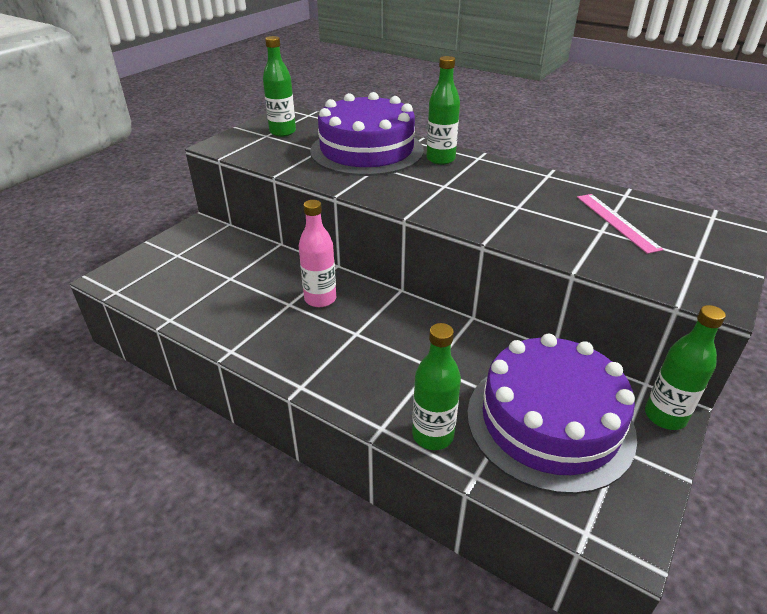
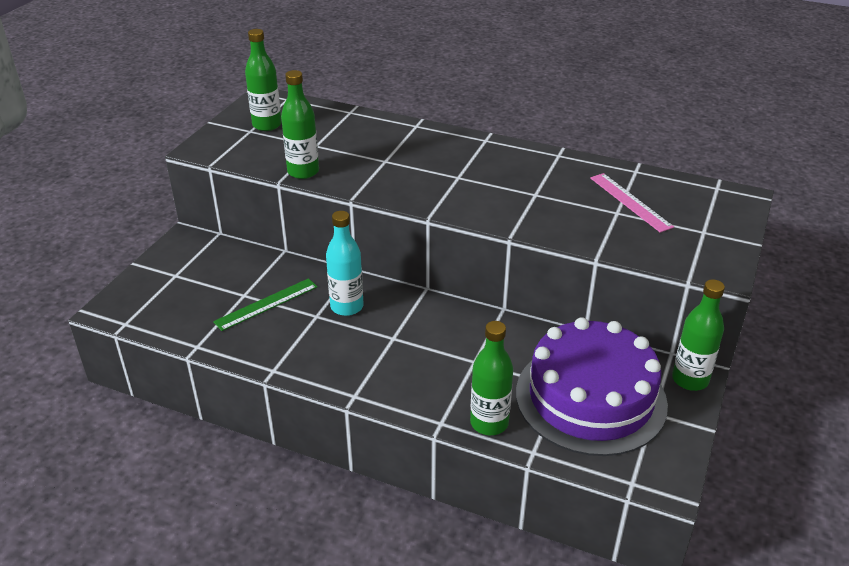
camera: 10 degrees left, 0 degrees up
pink bottle [299,200,336,307] -> turquoise bottle [326,211,364,316]
purple cake [310,92,424,176] -> none
green bottle [426,56,460,165] -> green bottle moved to [281,70,319,179]
none -> green ruler [213,278,318,331]

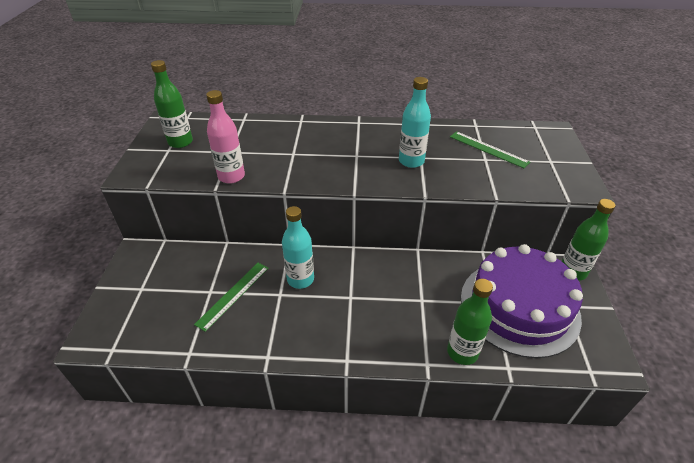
camera: 20 degrees left, 5 degrees up
green bottle [281,70,319,179] -> pink bottle [206,90,245,184]
pink ruler [590,173,674,233] -> green ruler [450,131,530,168]
none -> turquoise bottle [399,77,431,168]

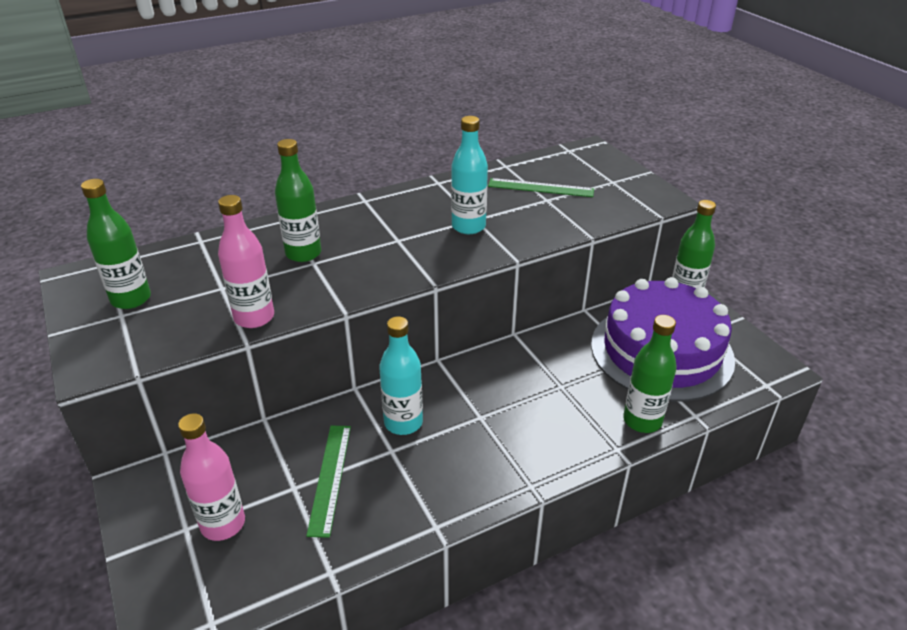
camera: 30 degrees left, 5 degrees down
none -> pink bottle [178,413,245,541]
none -> green bottle [275,139,321,262]

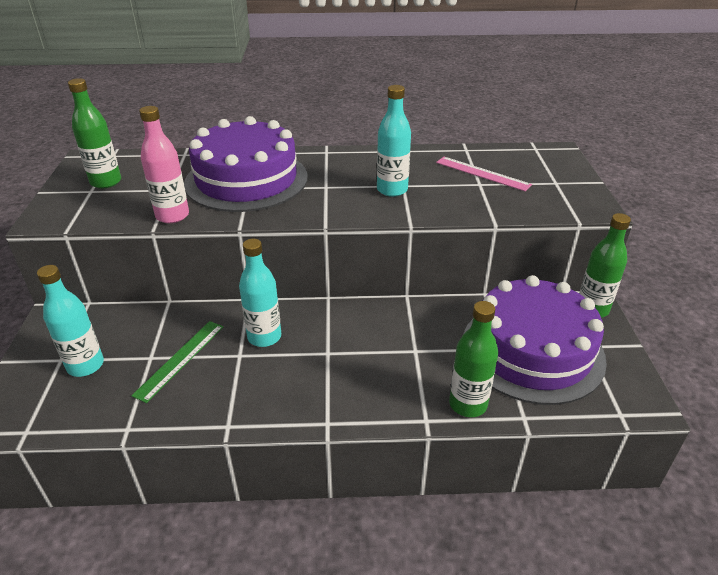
camera: 25 degrees right, 0 degrees up
pink bottle [178,413,245,541] -> turquoise bottle [37,265,104,377]
green bottle [275,139,321,262] -> purple cake [184,116,308,212]
green ruler [488,178,594,197] -> pink ruler [436,157,532,191]

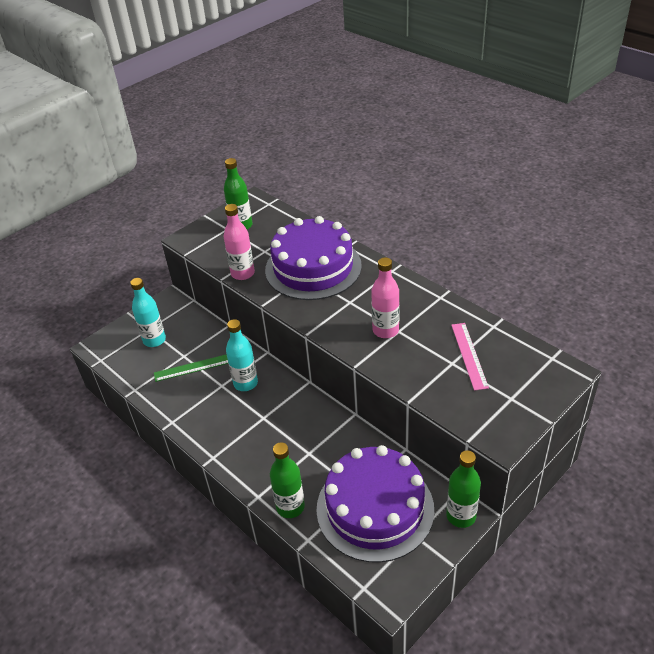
camera: 50 degrees right, 5 degrees up
turquoise bottle [377,85,411,197] -> pink bottle [371,257,400,338]

